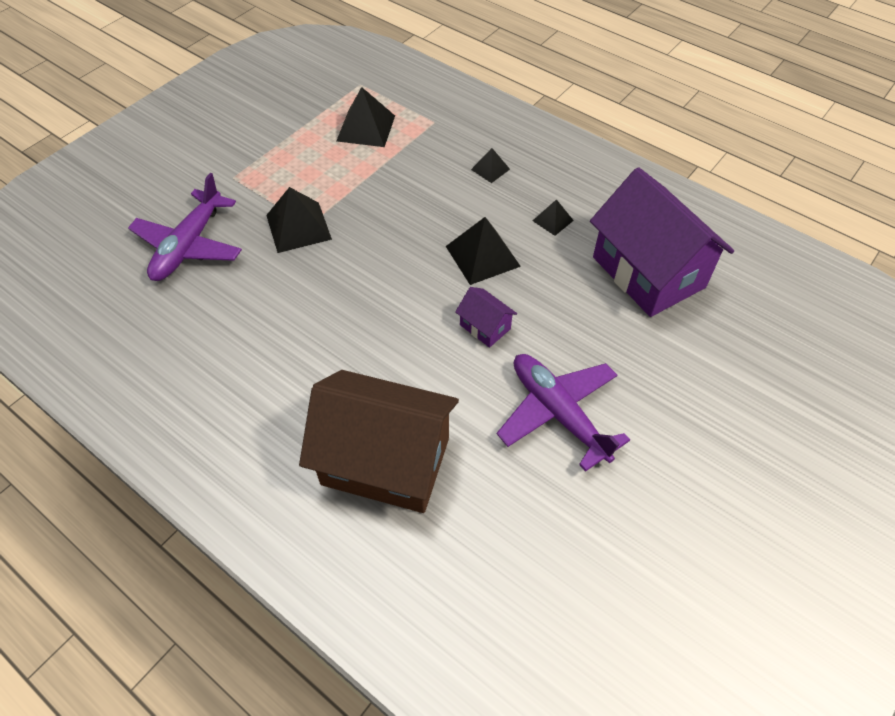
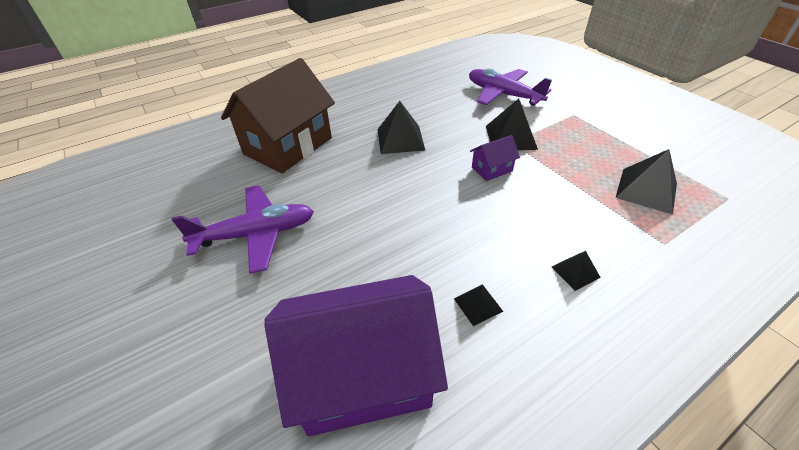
camera: 110 degrees right, 10 degrees down
black pyramid [446,217,521,285] -> black pyramid moved to [377,101,425,154]
purple house [455,287,517,348] -> purple house moved to [470,135,520,181]

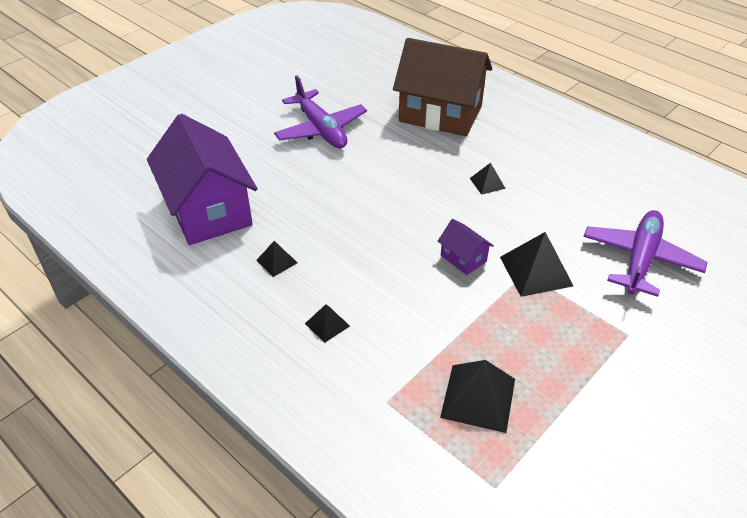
camera: 75 degrees right, 0 degrees up
black pyramid [377,101,425,154] -> black pyramid [470,163,506,195], size x0.54

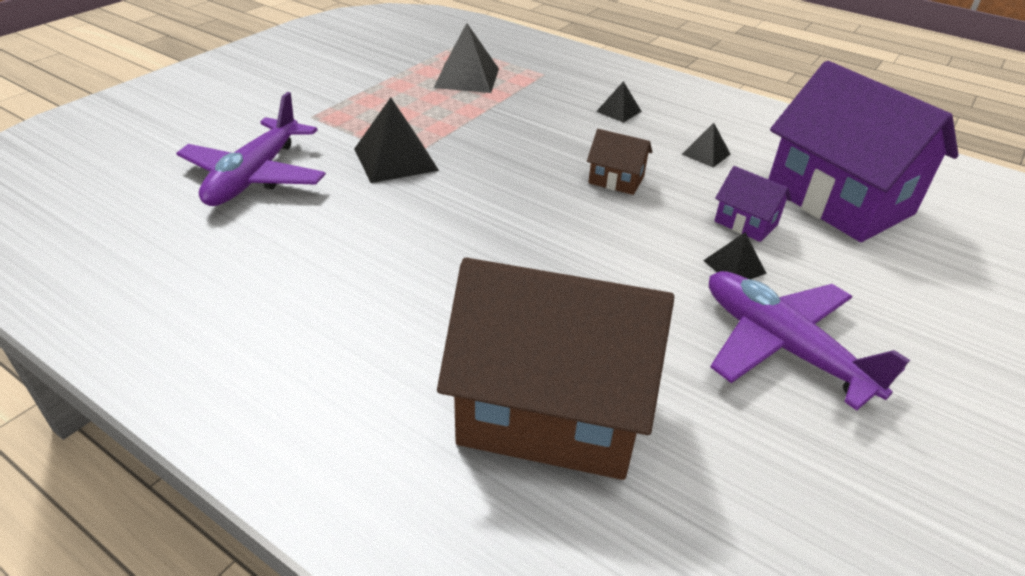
camera: 170 degrees right, 5 degrees down
purple house [438,219,494,275] -> purple house moved to [714,166,792,242]
black pyramid [470,163,506,195] -> black pyramid moved to [703,232,767,279]
none -> brown house [587,129,652,195]

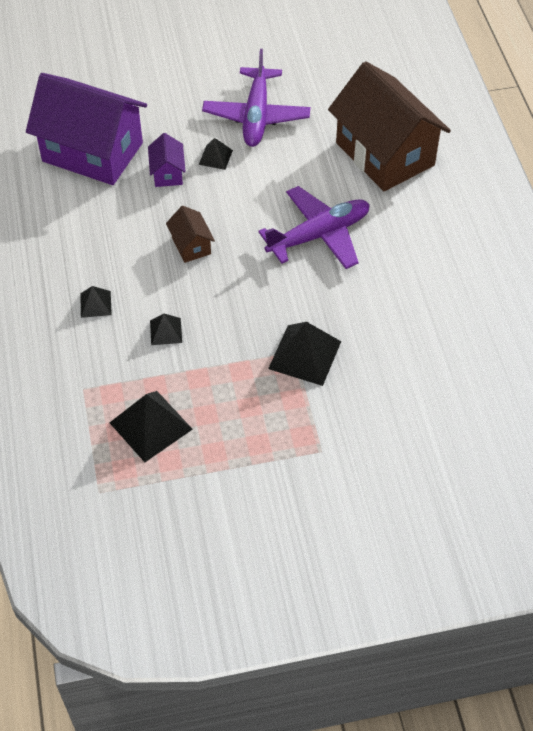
camera: 135 degrees left, 15 degrees up
purple plane [176,92,326,206] -> purple plane moved to [258,186,370,269]
black pyramid [682,123,731,167] -> black pyramid moved to [150,314,182,345]
purple house [768,61,959,242] -> purple house turned 75 degrees counterclockwise [26,73,147,185]

